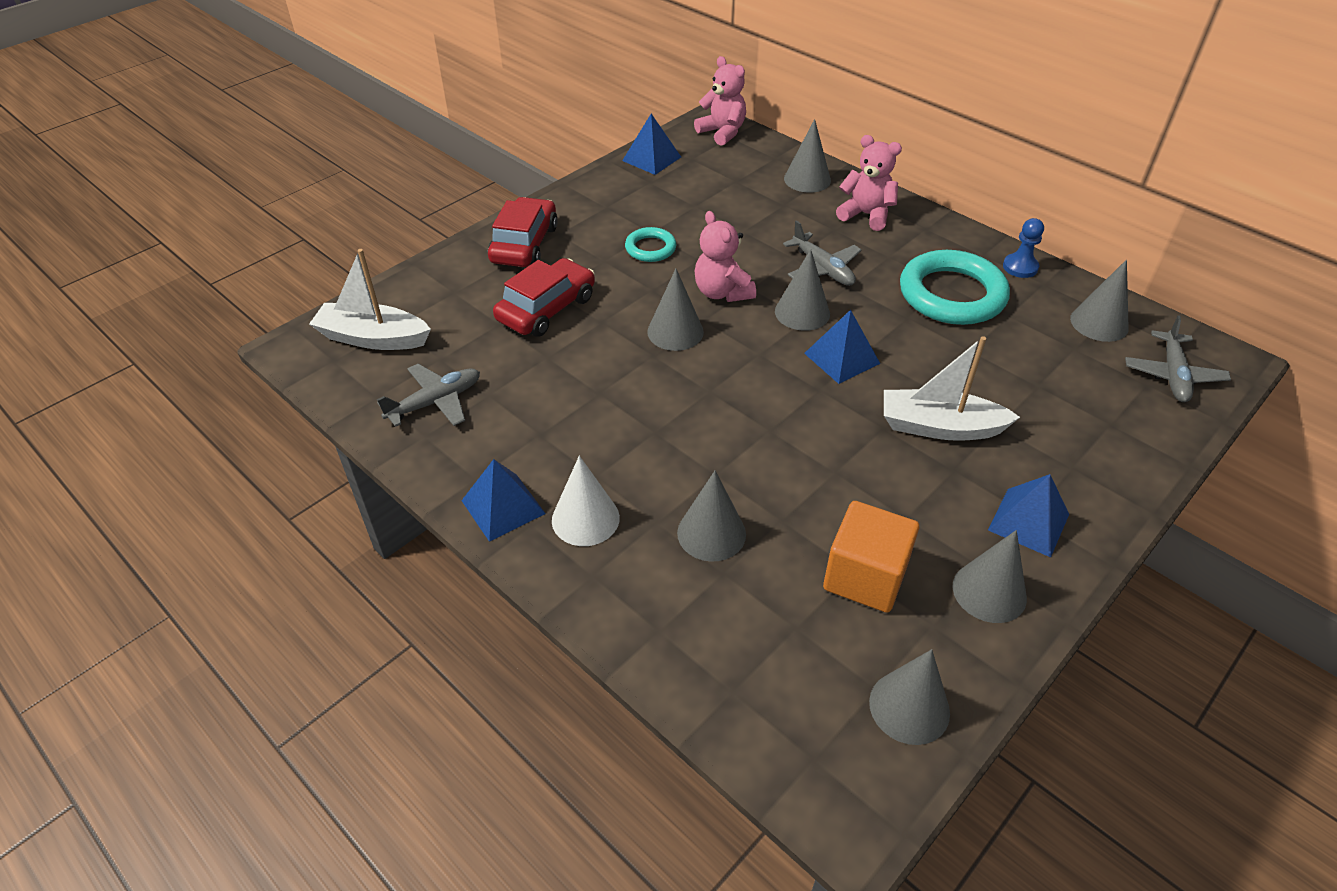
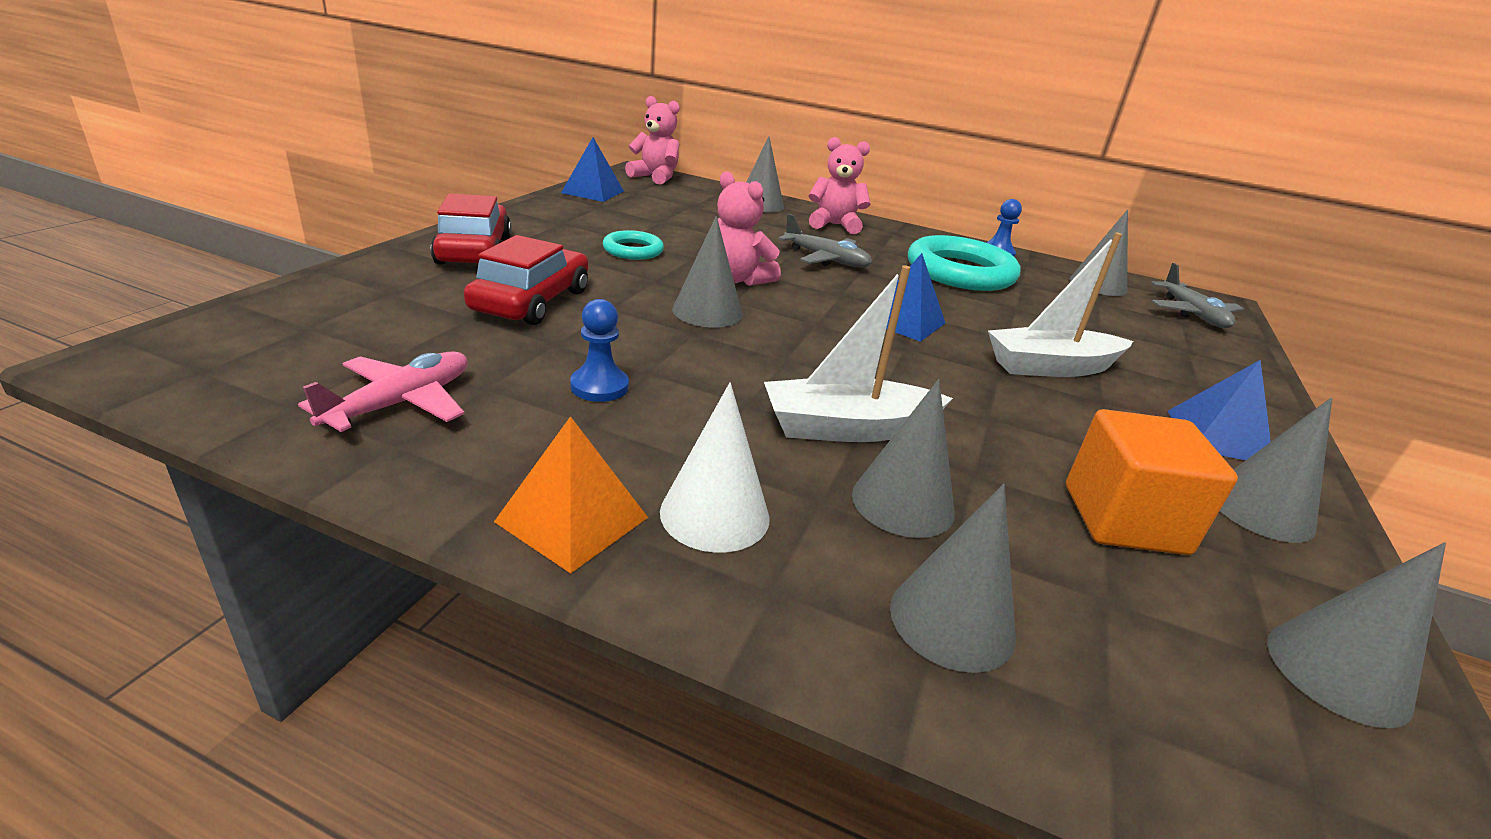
camera: 25 degrees left, 15 degrees down
white boat [309,249,431,350] -> white boat moved to [764,265,953,442]
grey plane [377,364,480,427] -> pink plane [298,351,468,432]
blue pyramid [461,459,546,542] -> orange pyramid [494,416,648,574]
grey cone [775,249,830,331] -> grey cone moved to [890,484,1016,673]
none -> blue pawn [570,299,629,402]

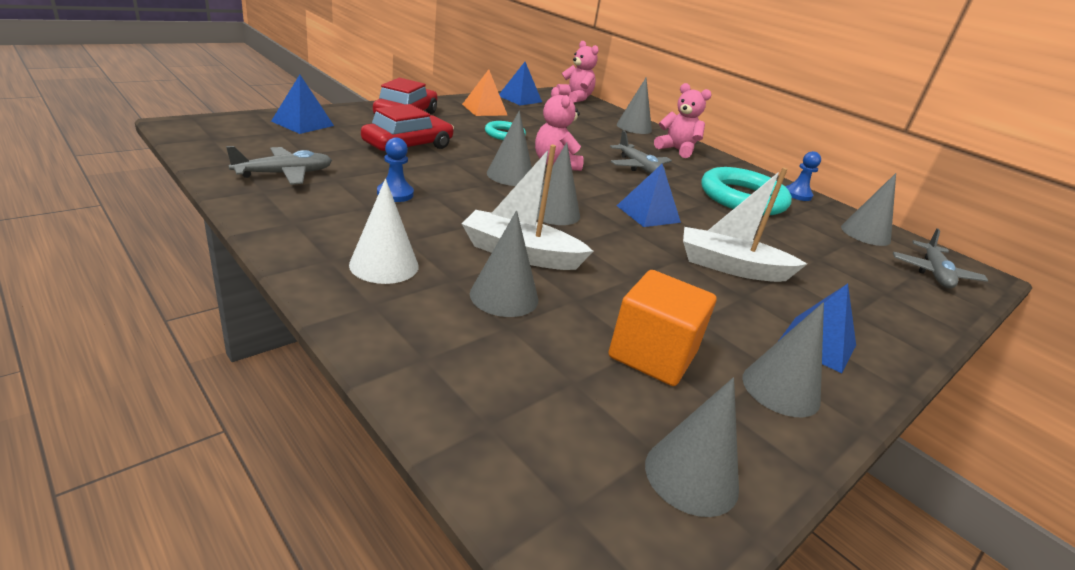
camera: 25 degrees right, 0 degrees up
pink plane [298,351,468,432] -> grey plane [226,146,332,185]
orange pyramid [494,416,648,574] -> orange pyramid moved to [462,69,507,116]
grey cone [890,484,1016,673] -> grey cone moved to [537,142,580,225]
none -> blue pyramid [271,75,334,134]

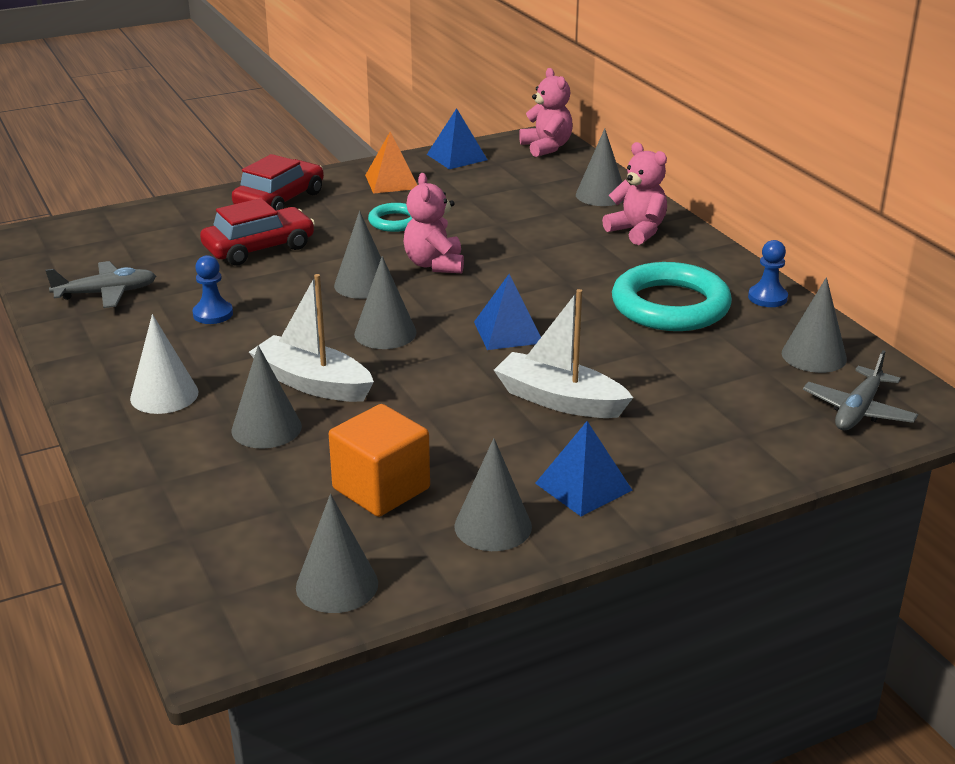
camera: 20 degrees right, 0 degrees up
blue pyramid [271,75,334,134] -> none
grey plane [610,130,672,174] -> none

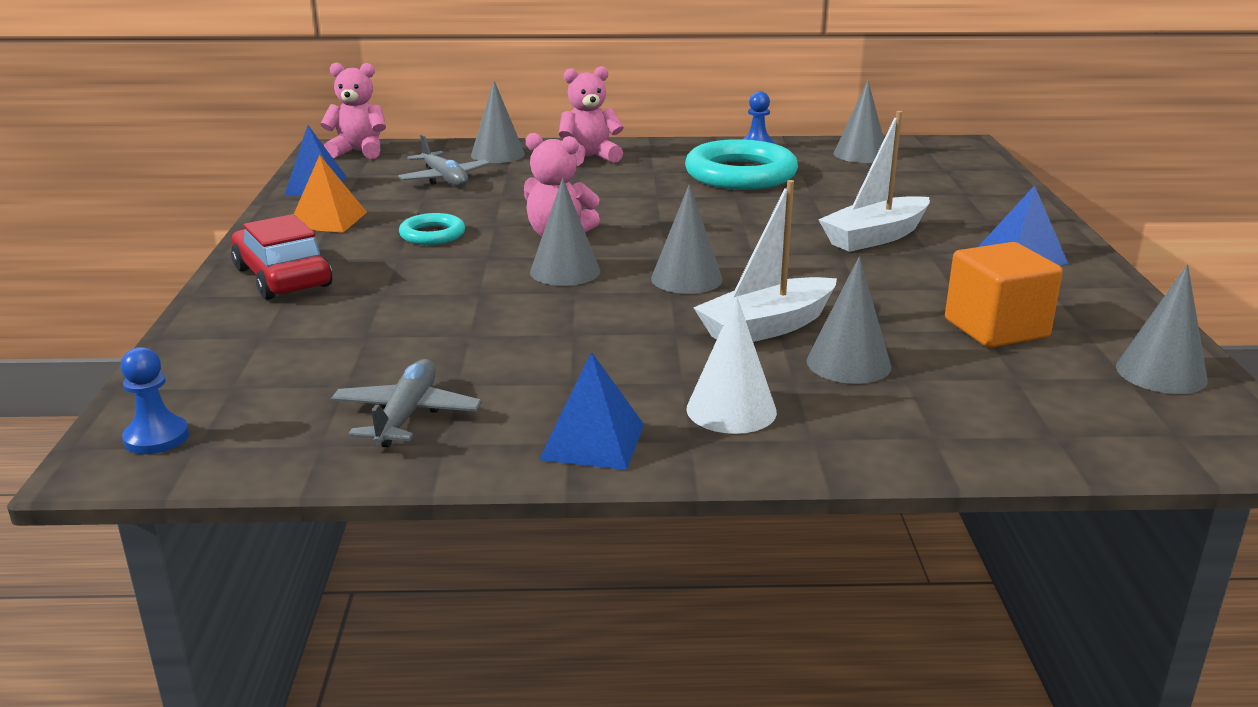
camera: 65 degrees left, 5 degrees down
blue pawn [193,255,233,324] -> blue pawn moved to [121,347,189,454]
red car [200,198,315,266] -> none
grey cone [454,438,532,551] -> none
blue pyramid [474,274,541,350] -> blue pyramid moved to [539,352,644,470]
grey plane [803,350,918,430] -> grey plane moved to [398,135,490,186]

